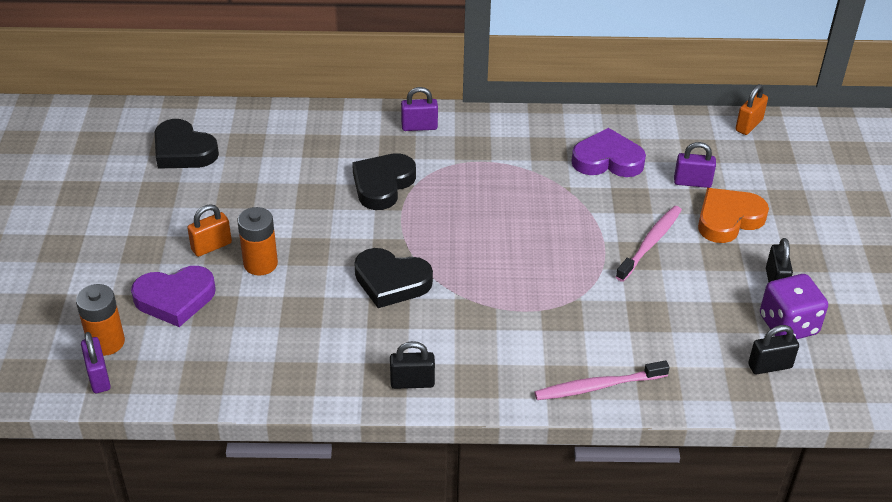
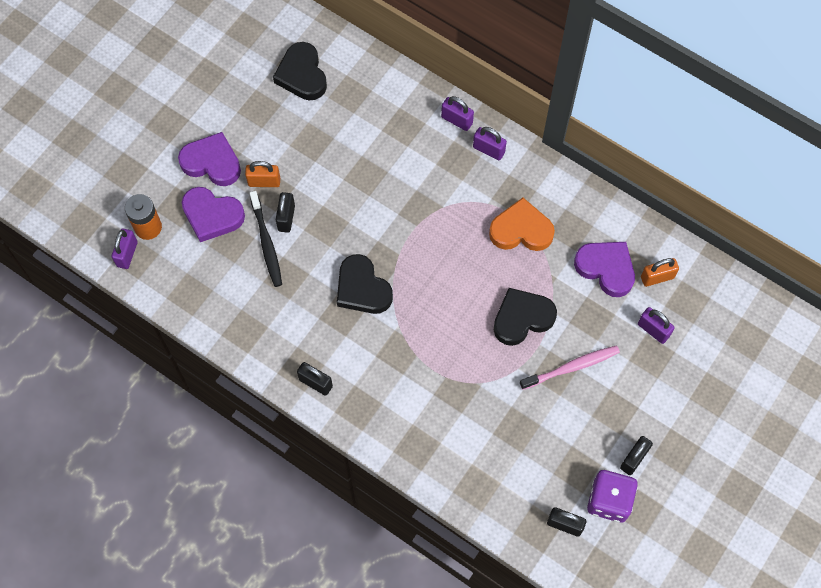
camera: 35 degrees right, 25 degrees up
orange battery [238,207,278,276] -> black padlock [276,192,295,233]
black heart [352,153,416,210] -> black heart moved to [494,288,557,346]
pink toothbrush [534,361,670,400] -> none
orange heart [698,188,769,243] -> orange heart moved to [489,198,555,251]
orange padlock [735,84,768,135] -> orange padlock moved to [641,258,679,287]
none -> purple heart [178,132,241,186]
none -> black toothbrush [249,191,282,287]
none -> purple padlock [441,96,474,131]

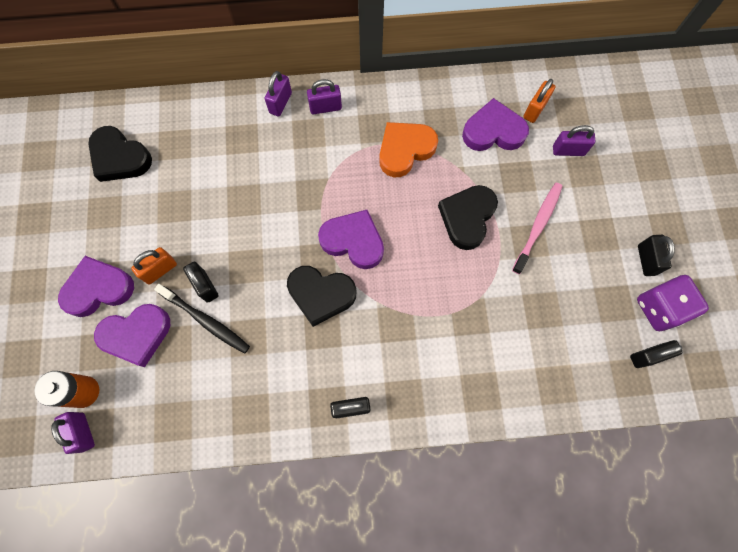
camera: 40 degrees left, 5 degrees up
purple padlock [441,96,474,131] -> purple padlock turned 60 degrees counterclockwise [265,71,292,116]
none -> purple heart [318,210,384,269]

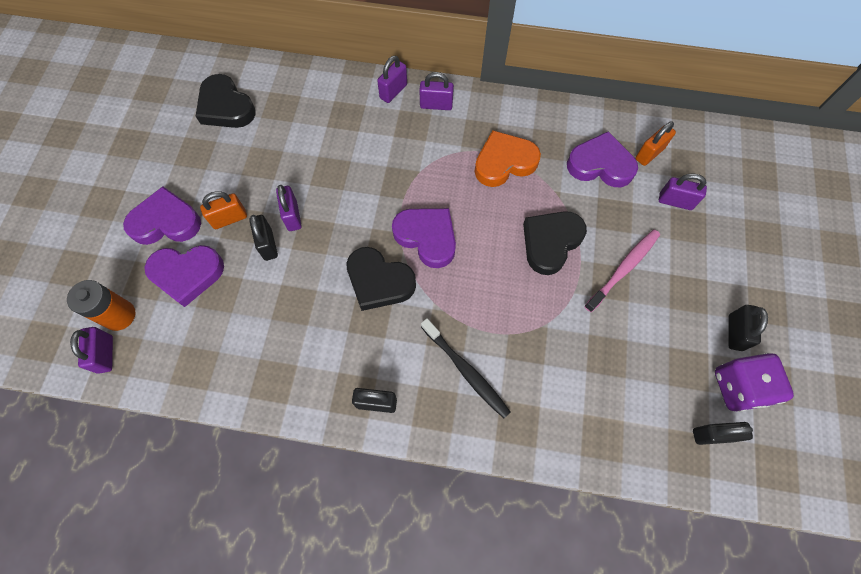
camera: 15 degrees right, 5 degrees down
black toothbrush [154,284,250,354] -> black toothbrush moved to [421,318,511,418]
none -> purple padlock [276,185,302,231]

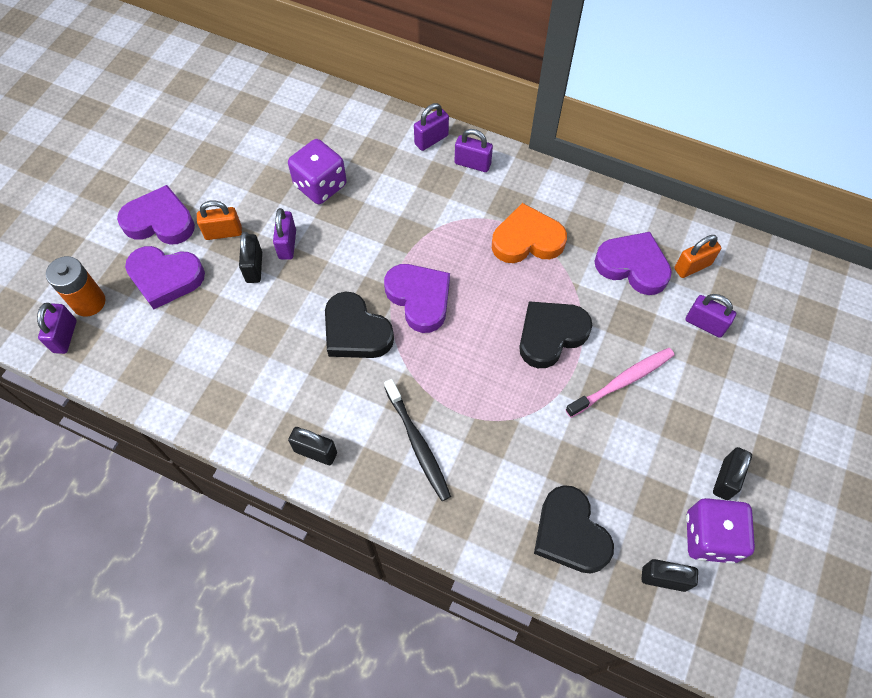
camera: 15 degrees right, 5 degrees down
black heart [196,74,256,128] -> black heart moved to [534,485,614,573]
none -> purple dice [288,139,347,204]

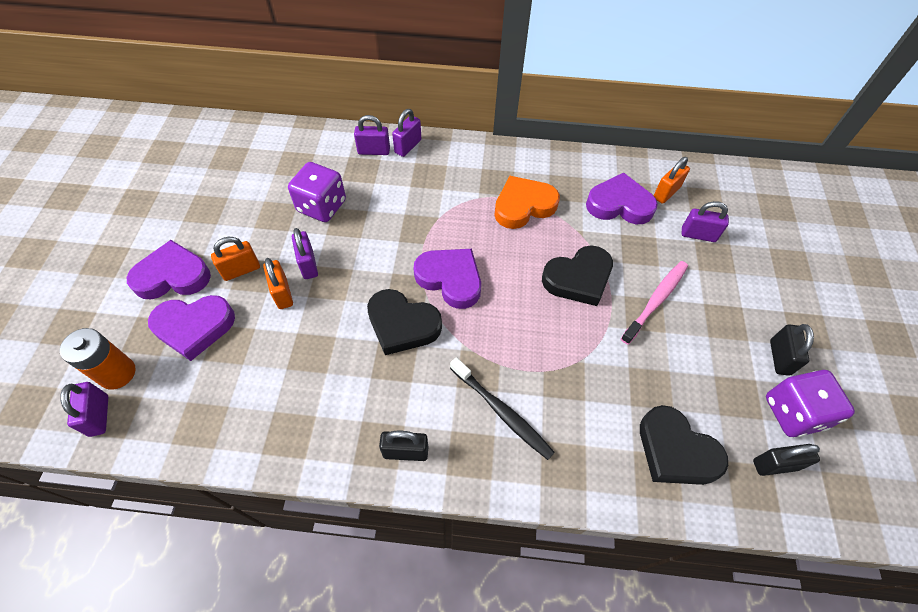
camera: 20 degrees left, 5 degrees down
black padlock [239,232,262,283] -> orange padlock [263,258,293,309]
purple padlock [454,129,493,172] -> purple padlock moved to [354,115,390,155]
black heart [519,301,592,368] -> black heart turned 150 degrees counterclockwise [542,245,613,306]

